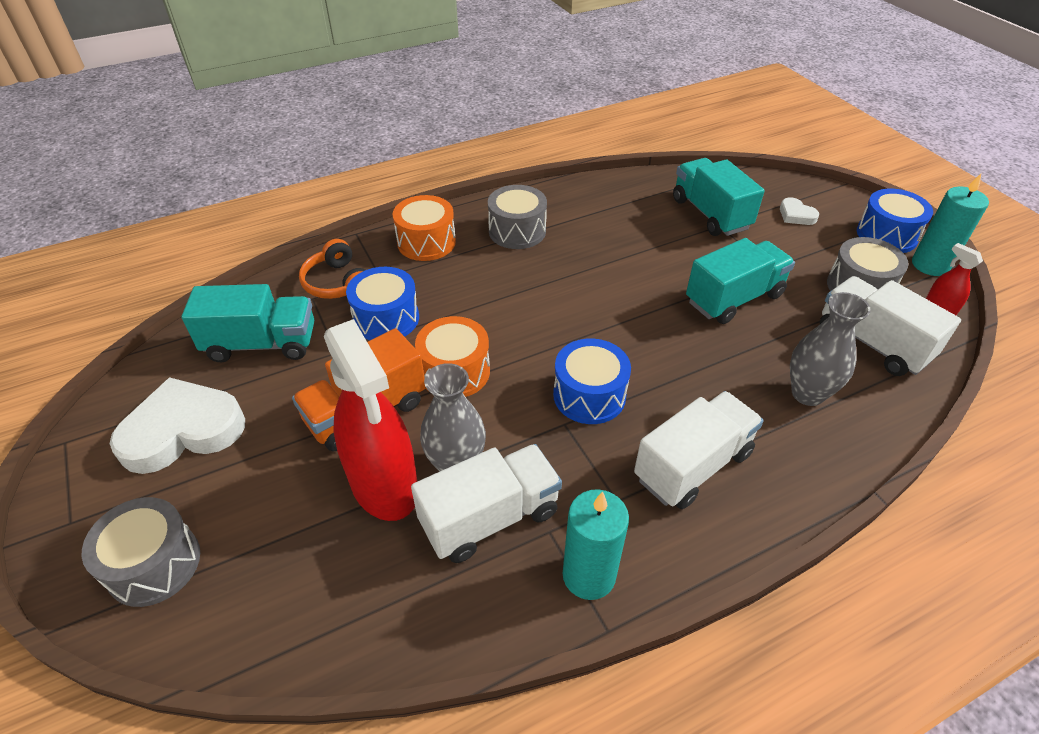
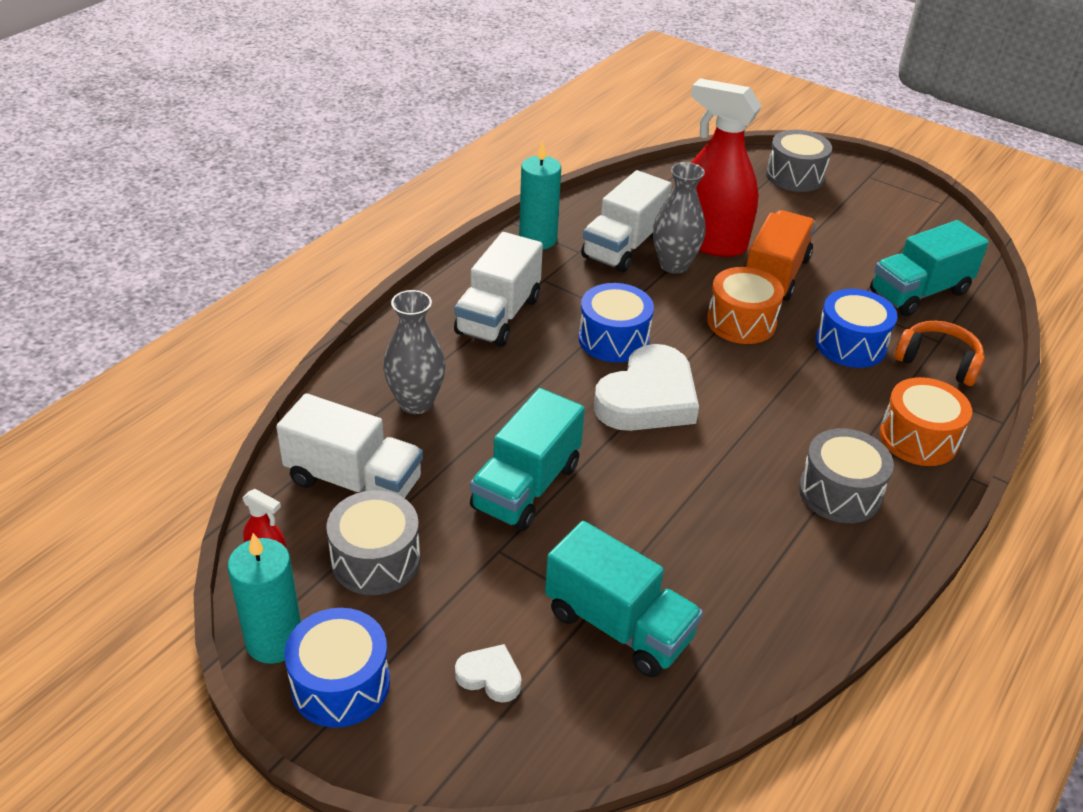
camera: 150 degrees right, 5 degrees down
white heart [110,377,245,474] -> white heart moved to [594,344,699,431]

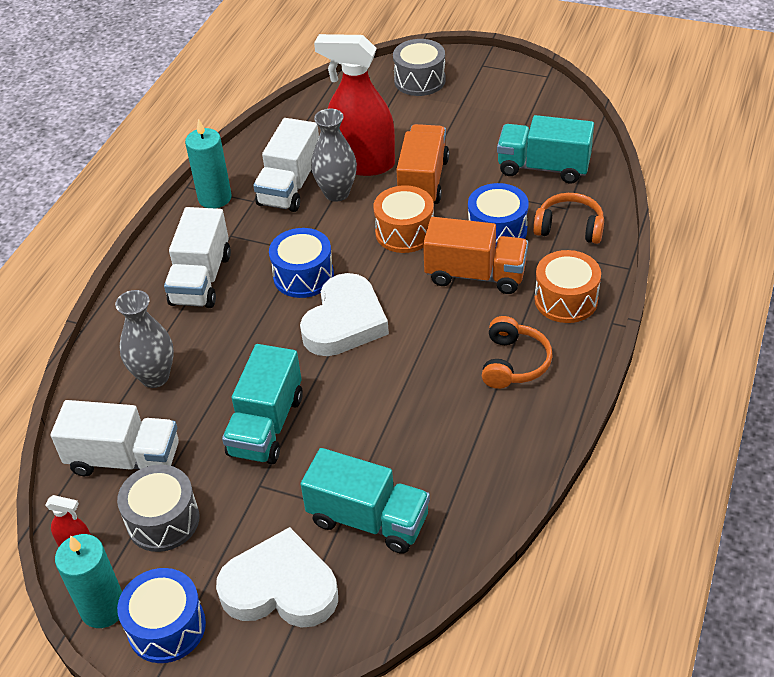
camera: 10 degrees left, 5 degrees up
white heart [455,644,522,703] -> white heart [216,527,338,628], size x2.20
grey drum [799,428,894,523] -> orange headphones [482,316,552,389]
turquoise truck [870,220,989,316] -> turquoise truck turned 60 degrees clockwise [497,115,594,184]
none -> orange truck [423,217,528,294]

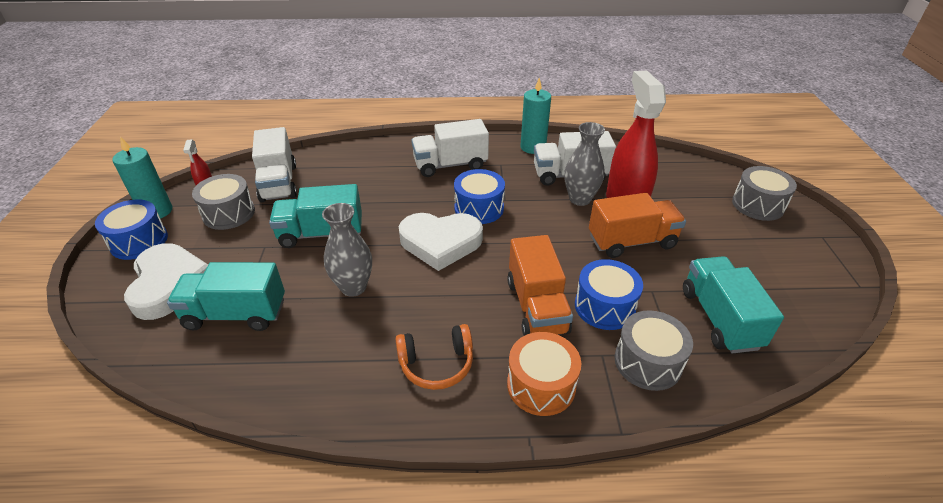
camera: 65 degrees right, 5 degrees down
grey vase [115,290,174,388] -> grey vase moved to [322,203,372,297]
turquoise truck [301,448,430,554] -> turquoise truck turned 90 degrees clockwise [167,262,285,331]
orange drum [373,185,434,253] -> none
orange headphones [533,193,604,244] -> grey drum [614,310,693,391]

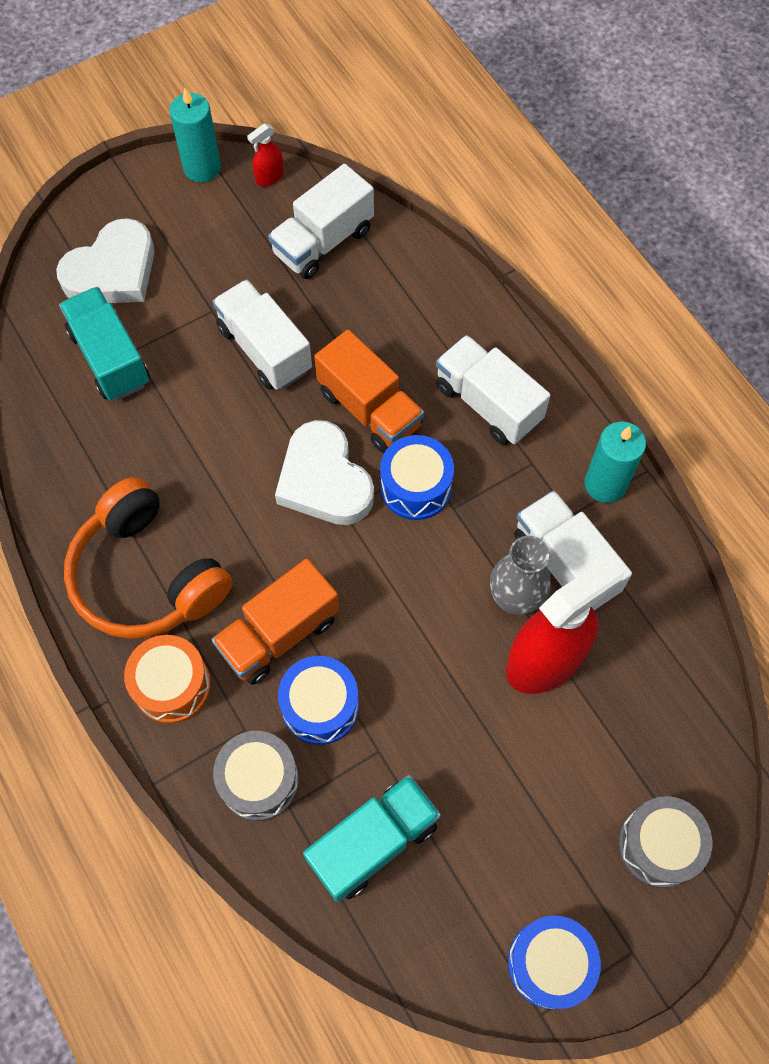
camera: 60 degrees right, 25 degrees up
blue drum [95,200,168,260] -> blue drum moved to [508,916,601,1009]
grey drum [192,174,255,230] -> none
turquoise truck [269,184,362,248] -> white truck [212,279,312,390]
grey vase [322,203,372,297] -> none
orange headphones [395,324,473,390] -> orange headphones [64,477,232,639], size x1.80
orange truck [589,193,686,258] -> orange truck moved to [314,330,424,453]

